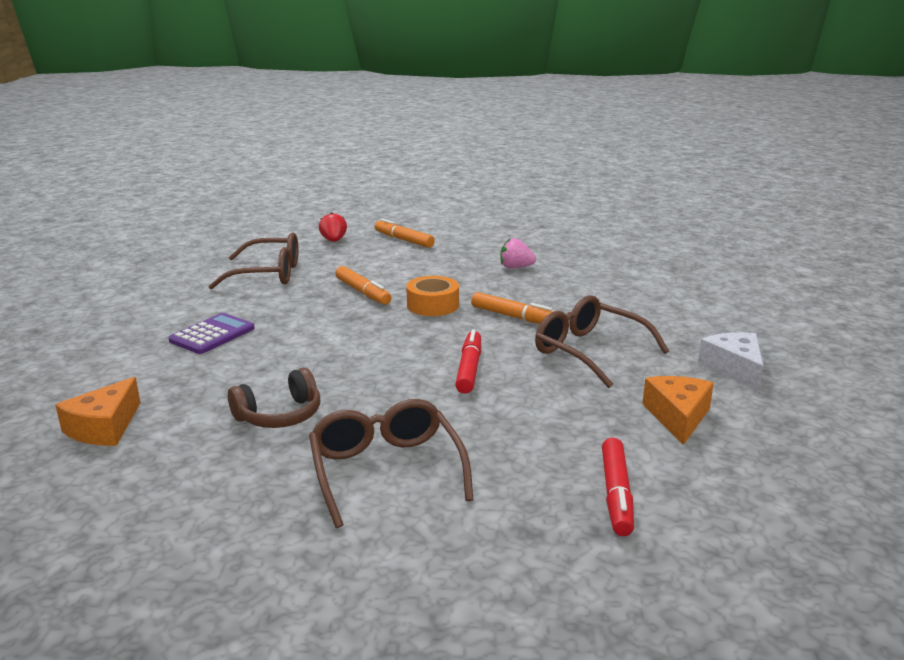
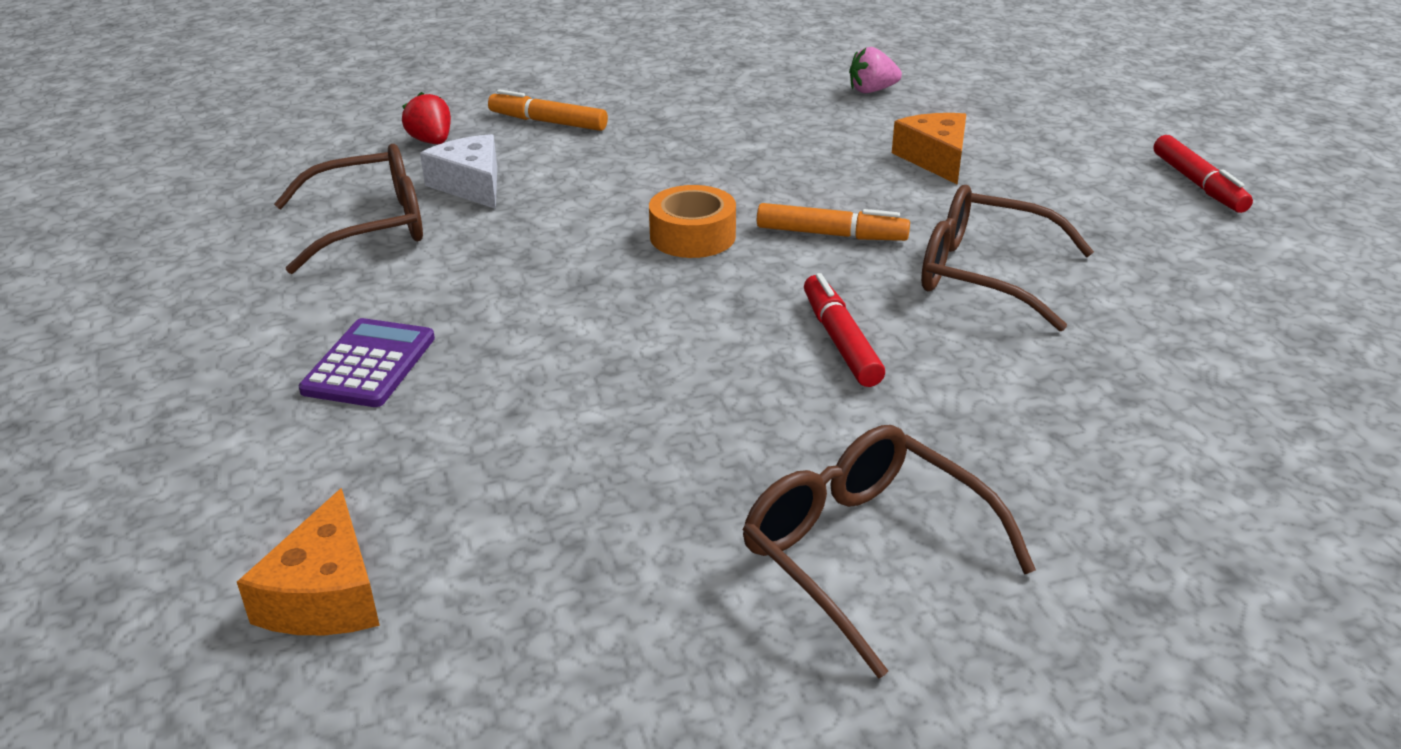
camera: 20 degrees left, 10 degrees up
brown headphones [228,368,320,428] -> none
orange marker [335,266,391,305] -> none
pink strawberry [500,238,536,269] -> pink strawberry moved to [849,47,902,93]
red marker [602,438,634,536] -> red marker moved to [1154,135,1253,213]
orange cheese [642,376,714,445] -> orange cheese moved to [892,113,966,185]
white cheese [698,332,764,391] -> white cheese moved to [420,134,497,209]

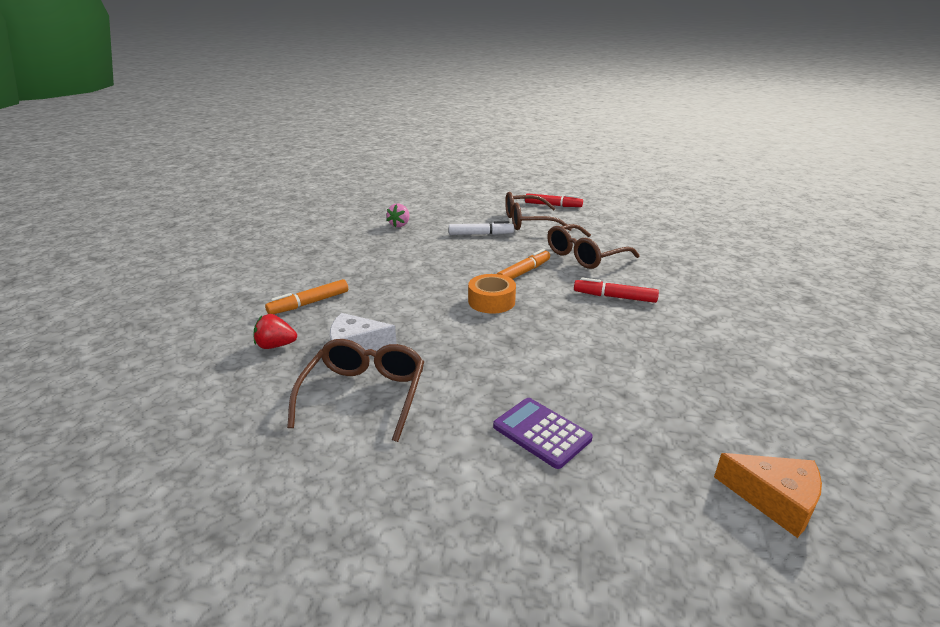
camera: 60 degrees left, 5 degrees down
brown glasses [742,425,1036,679] -> brown glasses moved to [505,192,572,231]
orange cheese [892,113,966,185] -> white marker [449,221,514,235]

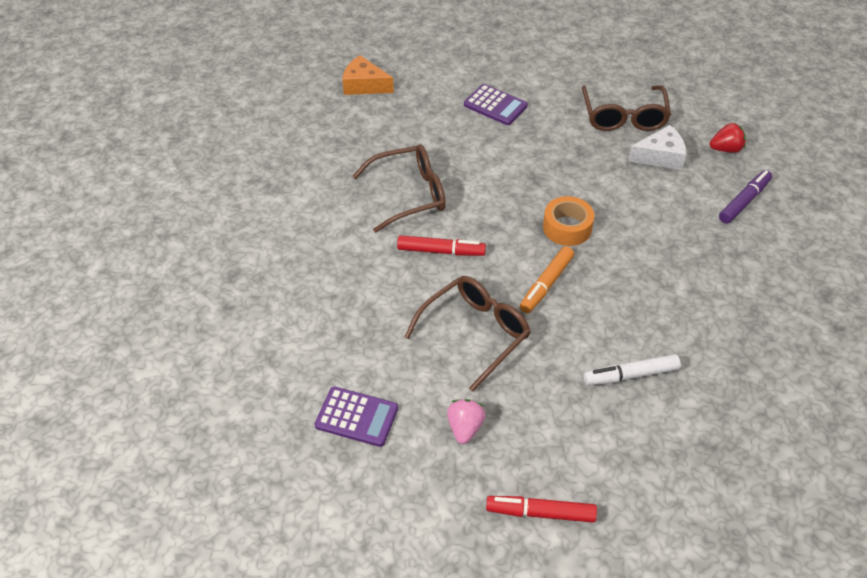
camera: 170 degrees right, 20 degrees up
orange marker [265,279,348,314] -> purple marker [719,170,772,224]
pink strawberry [387,204,409,227] -> pink strawberry moved to [447,399,485,444]
brown glasses [505,192,572,231] -> brown glasses moved to [352,145,446,233]
none -> purple calculator [315,387,398,447]

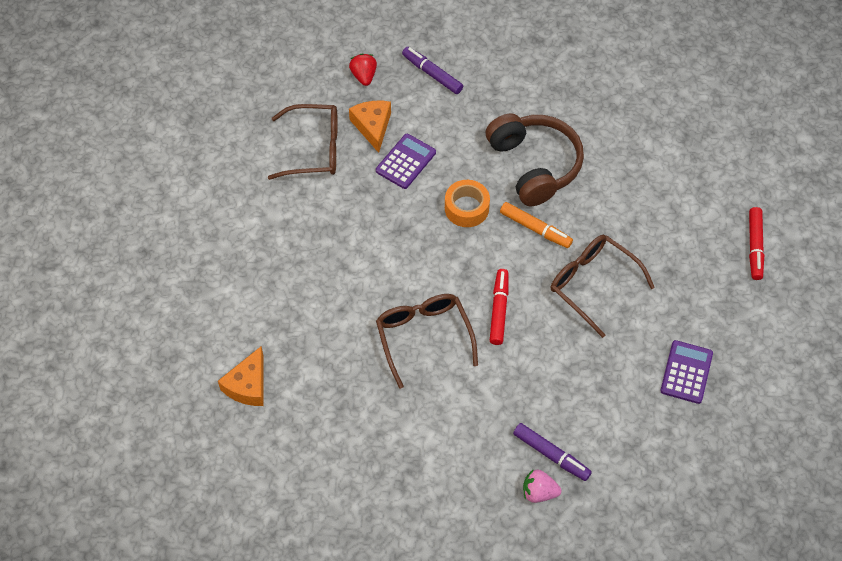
camera: 90 degrees left, 10 degrees up
pink strawberry [447,399,485,444] -> pink strawberry moved to [523,469,561,503]
purple calculator [464,84,528,125] -> purple calculator moved to [376,134,436,189]
white marker [583,354,681,386] -> none
white cheese [628,125,686,170] -> orange cheese [349,101,391,153]
none -> brown headphones [486,113,584,206]
none -> purple marker [513,423,592,481]

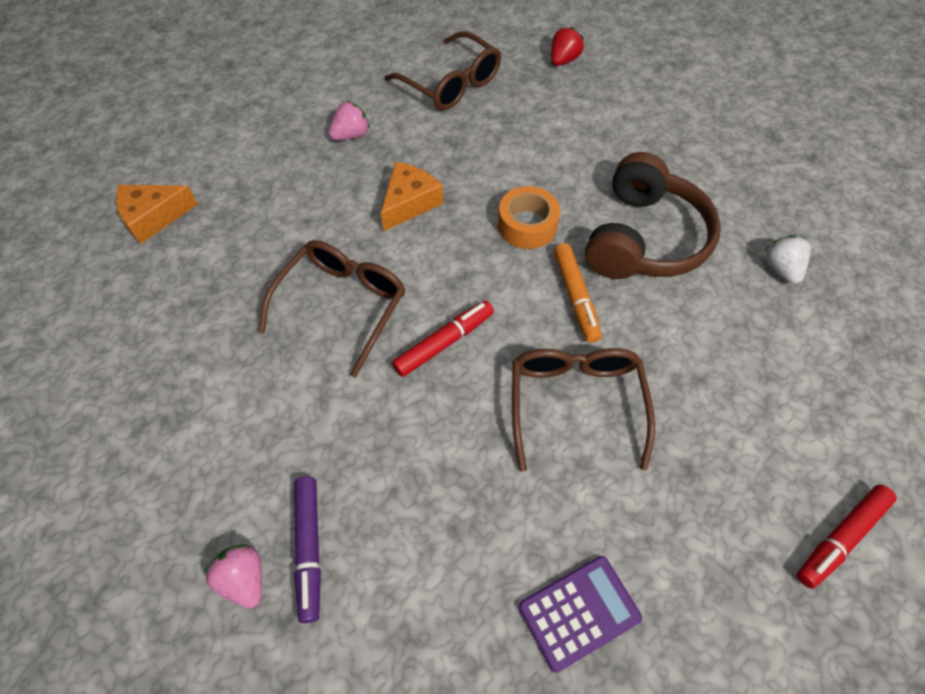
camera: 45 degrees right, 0 degrees up
orange cheese [349,101,391,153] -> orange cheese moved to [381,162,443,231]
purple calculator [376,134,436,189] -> none
purple marker [402,47,463,94] -> none
none -> pink strawberry [329,101,370,140]
none -> white strawberry [764,235,811,284]

